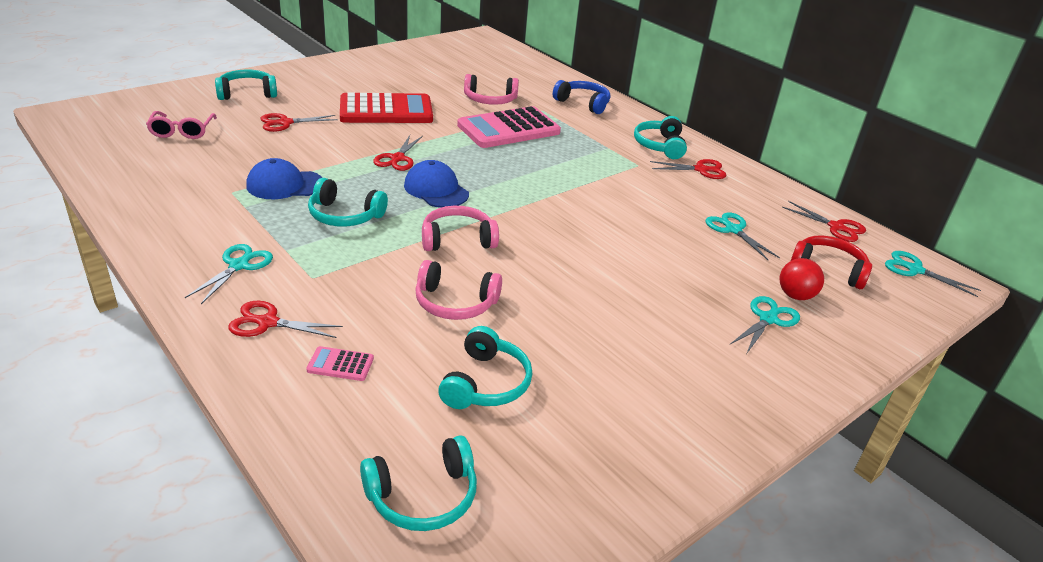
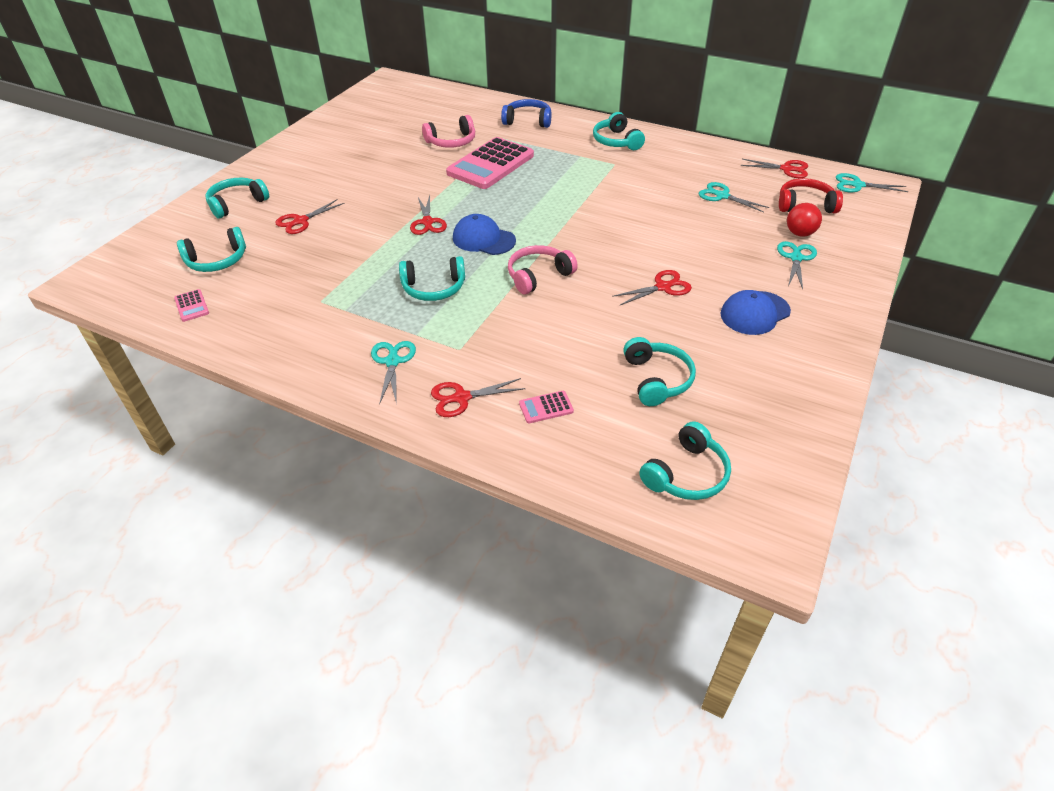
camera: 20 degrees left, 10 degrees up
pink glasses [146,111,217,139] -> turquoise headphones [177,227,246,272]
blue cap [246,158,322,199] -> blue cap moved to [720,290,791,335]
red calculator [340,93,433,123] -> none
pink headphones [415,260,502,320] -> none
red scissors [650,159,726,179] -> red scissors moved to [612,270,692,306]
none -> pink calculator [174,289,209,322]

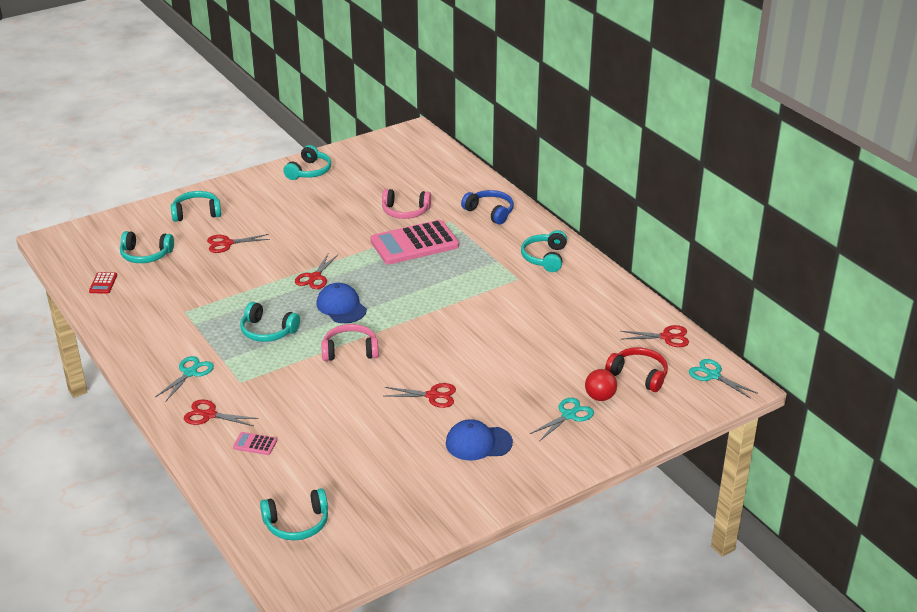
camera: 30 degrees right, 10 degrees down
pink calculator [174,289,209,322] -> red calculator [89,272,117,294]
turquoise headphones [623,337,696,406] -> turquoise headphones moved to [283,145,331,180]
turquoise scissors [699,182,769,213] -> none
red scissors [741,159,808,178] -> red scissors turned 45 degrees counterclockwise [620,325,689,347]

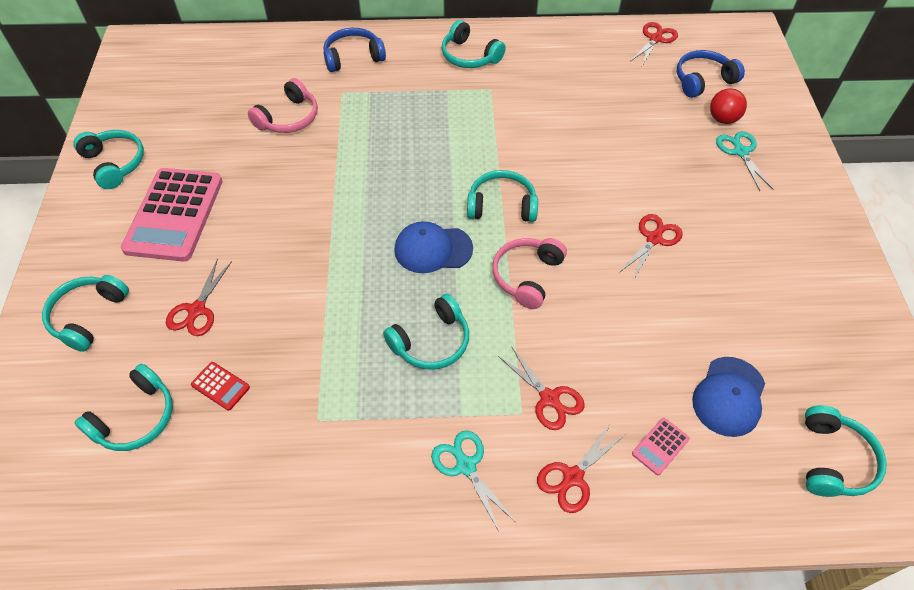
camera: 60 degrees left, 20 degrees up
red calculator [89,272,117,294] -> red calculator moved to [191,362,250,411]
red scissors [295,254,339,289] -> red scissors moved to [498,346,585,430]
pink calculator [370,220,459,264] -> pink calculator moved to [121,168,223,262]
blue cap [446,419,513,461] -> blue cap moved to [692,357,765,437]
red headphones [605,347,668,392] -> blue headphones [677,50,745,98]
turquoise scissors [689,359,758,399] -> none
none -> turquoise headphones [467,170,538,222]

